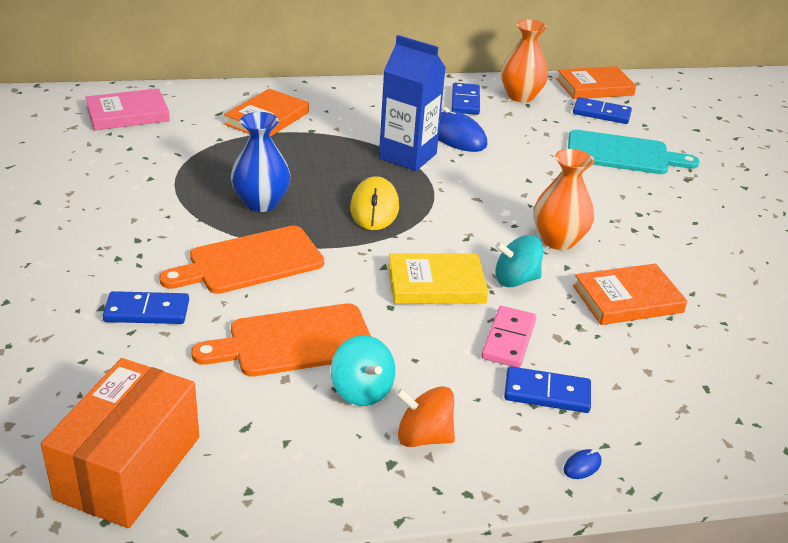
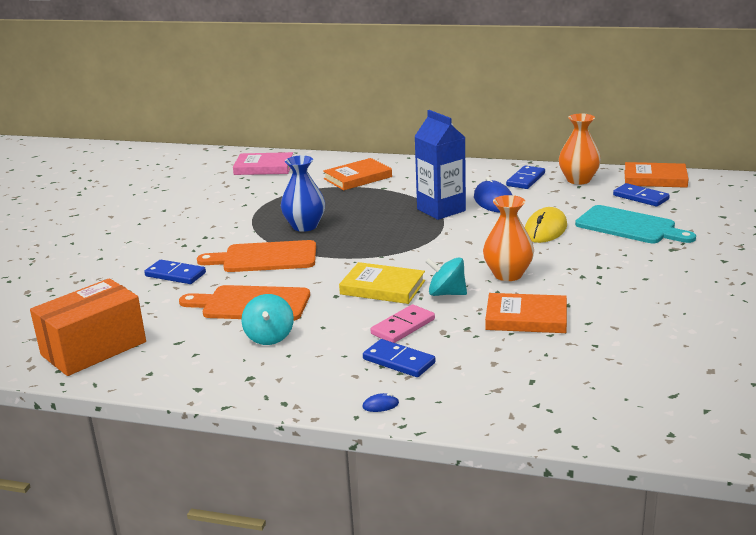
camera: 30 degrees right, 10 degrees down
yellow mouse [350,176,399,230] -> yellow mouse moved to [525,207,567,243]
orange spinning top [396,386,455,447] -> none

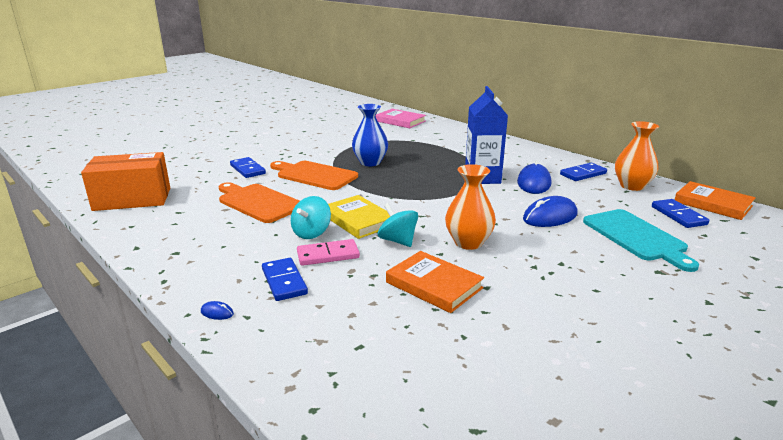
camera: 30 degrees right, 0 degrees up
turquoise spinning top [241,294,294,345] -> turquoise spinning top moved to [291,196,331,239]
orange book [323,158,392,190] -> none
yellow mouse [525,207,567,243] -> blue mouse [523,196,578,227]

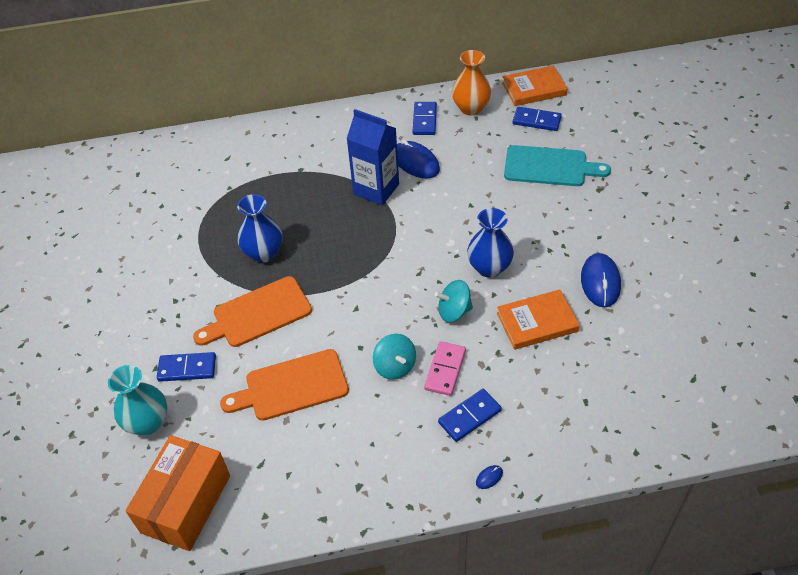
camera: 55 degrees left, 25 degrees up
blue domino [262,258,308,301] -> blue domino turned 45 degrees counterclockwise [438,389,502,442]
yellow book [328,195,390,239] -> none
pink book [376,109,426,128] -> none
orange vase [445,164,496,250] -> blue vase [467,208,514,278]
blue mouse [523,196,578,227] -> blue mouse moved to [581,253,621,308]
none -> turquoise vase [108,365,167,435]

